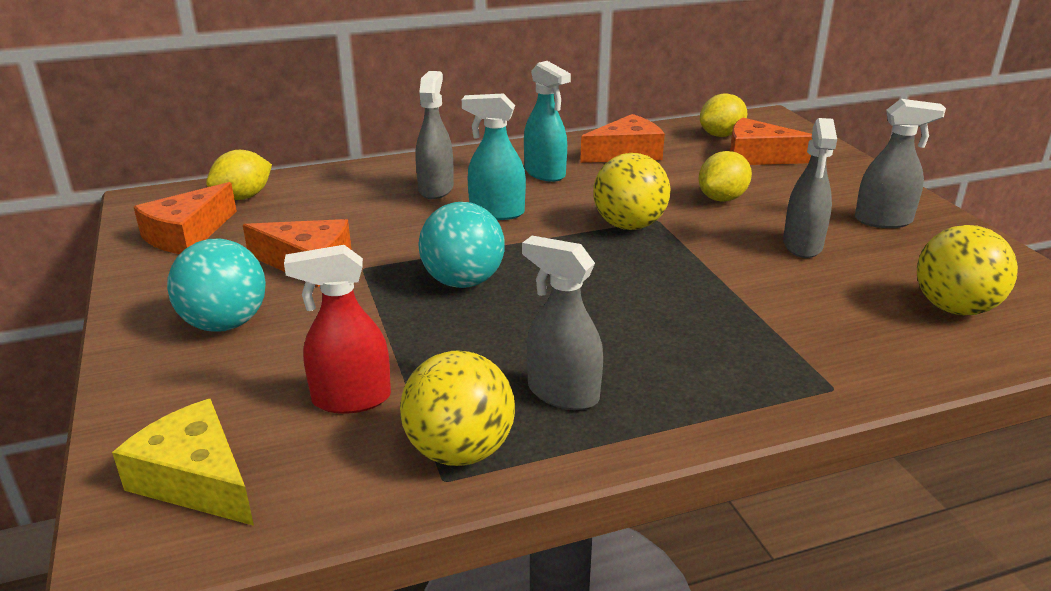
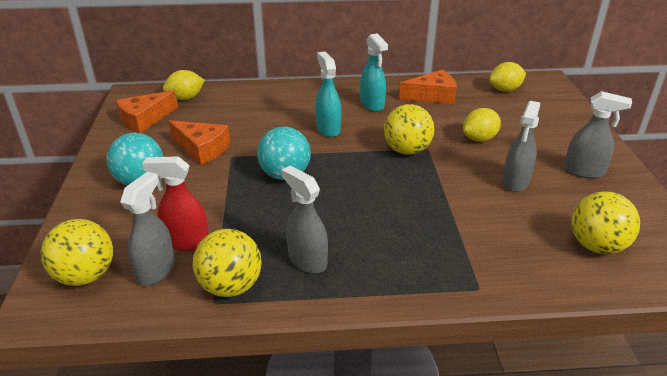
camera: 15 degrees right, 5 degrees up
yellow cheese [112,399,254,526] -> yellow ball [41,219,113,286]
grey spray bottle [415,71,454,199] -> grey spray bottle moved to [120,172,175,286]
turquoise spray bottle [462,93,526,220] -> turquoise spray bottle turned 45 degrees clockwise [315,51,341,137]
orange cheese [730,117,812,165] -> none

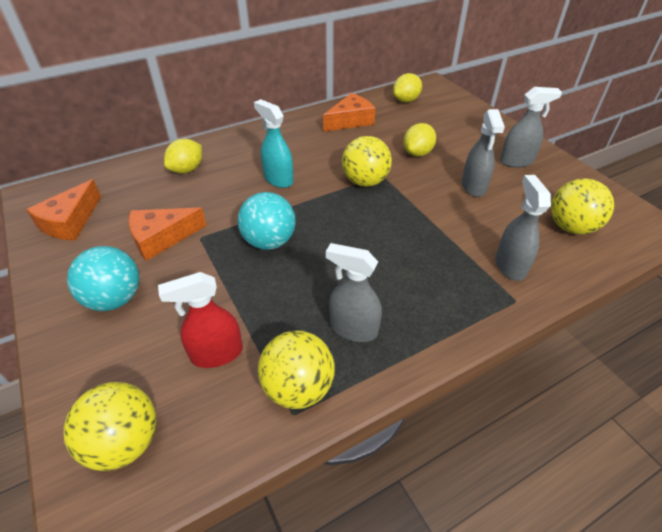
camera: 25 degrees left, 10 degrees up
grey spray bottle [120,172,175,286] -> grey spray bottle moved to [496,175,551,281]
yellow lemon [163,70,205,100] -> yellow lemon moved to [164,139,202,174]
orange cheese [168,120,231,165] -> orange cheese turned 150 degrees clockwise [129,208,207,261]
turquoise spray bottle [360,33,388,112] -> none

